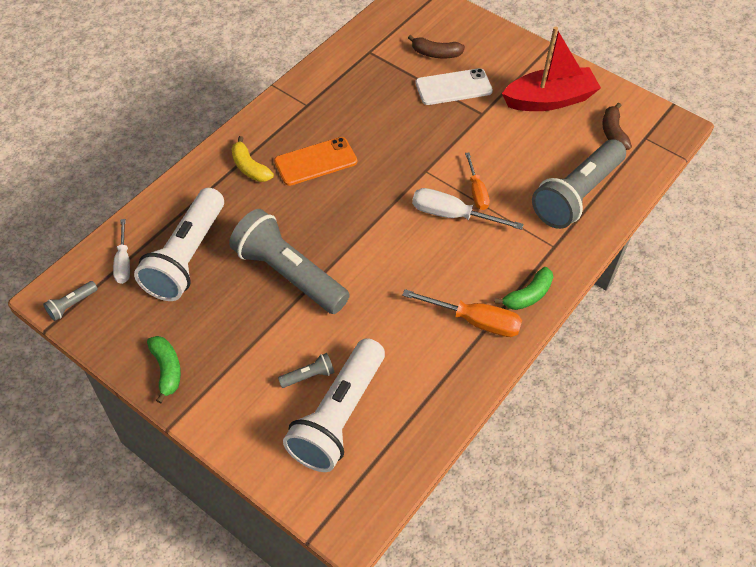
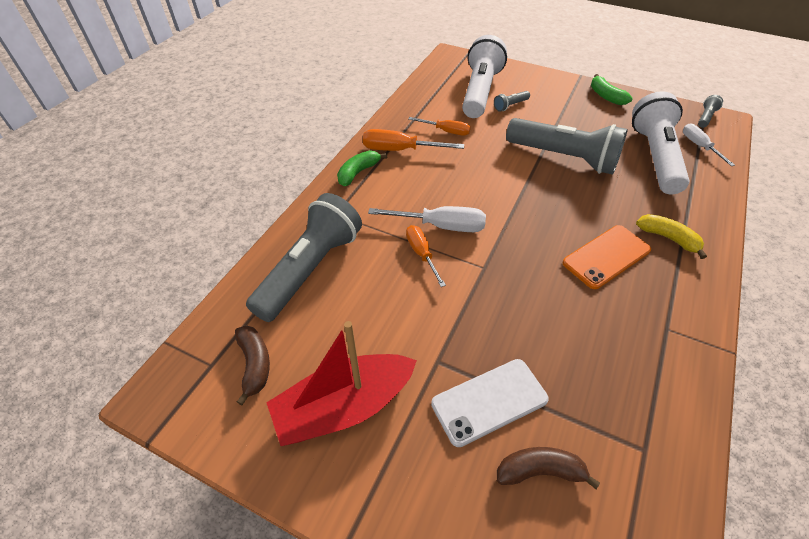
camera: 170 degrees right, 5 degrees down
none -> orange screwdriver [409,117,471,136]

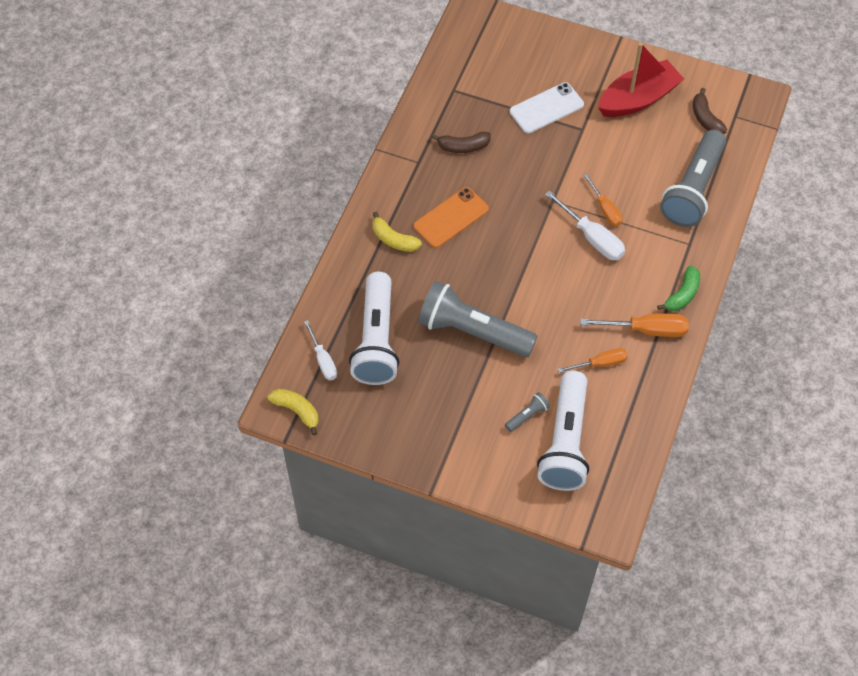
camera: 175 degrees right, 10 degrees up
white screwdriver [368,206,486,232] -> white screwdriver turned 135 degrees counterclockwise [545,190,625,260]
orange screwdriver [409,117,471,136] -> orange screwdriver turned 150 degrees clockwise [558,348,628,373]
brown banana [497,447,600,489] -> brown banana moved to [432,132,491,153]
green banana [591,74,633,105] -> none
grey flashlight [698,95,723,128] -> yellow banana [268,389,319,435]

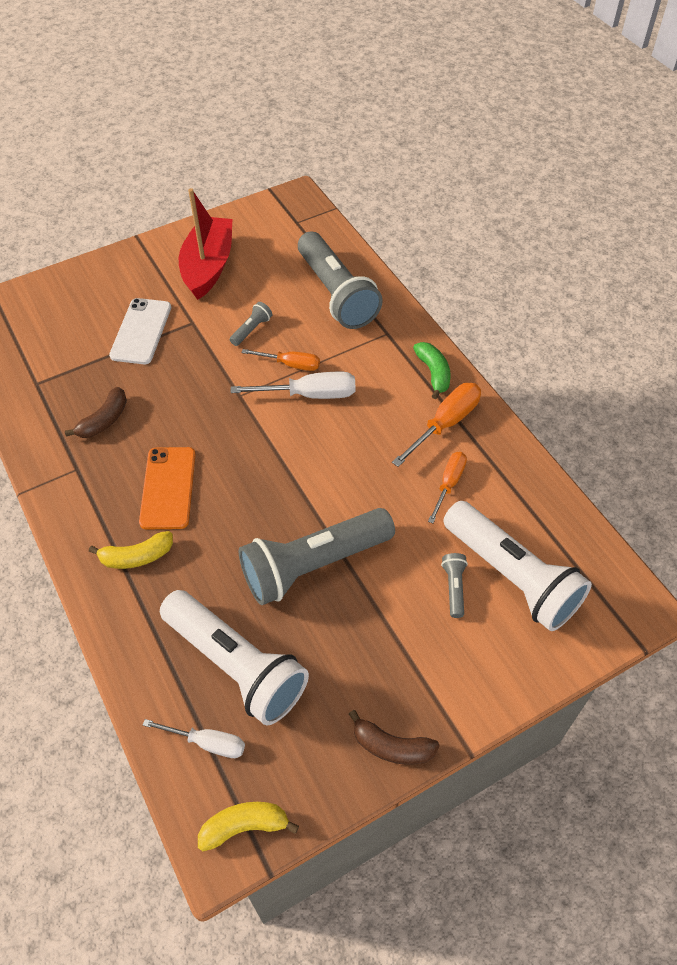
camera: 50 degrees left, 5 degrees down
brown banana [693,88,727,134] -> brown banana moved to [349,710,440,765]
none -> grey flashlight [230,302,272,346]

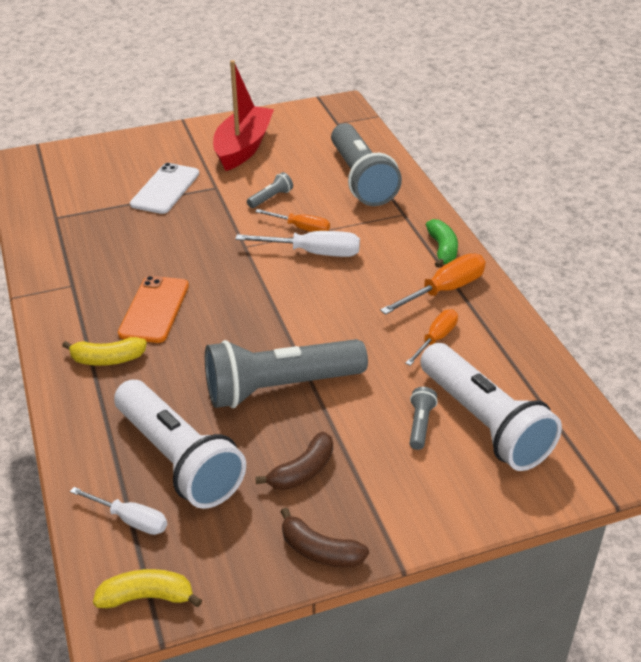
camera: 10 degrees right, 15 degrees down
brown banana [65,387,127,438] -> brown banana moved to [255,432,333,490]

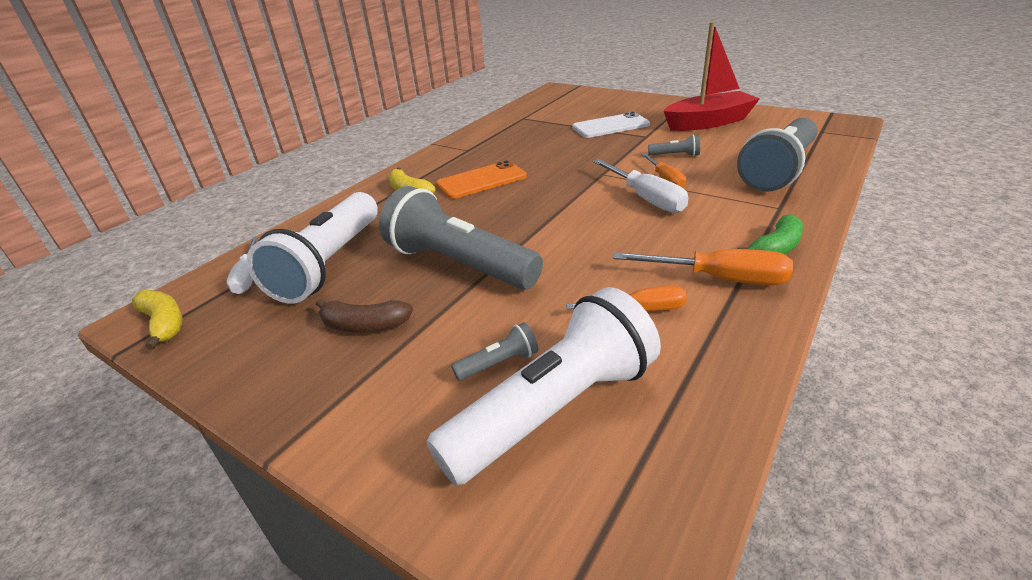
camera: 55 degrees right, 5 degrees down
brown banana [280,508,369,568] -> none
white flashlight [420,343,562,471] -> white flashlight turned 150 degrees counterclockwise [426,287,661,486]

